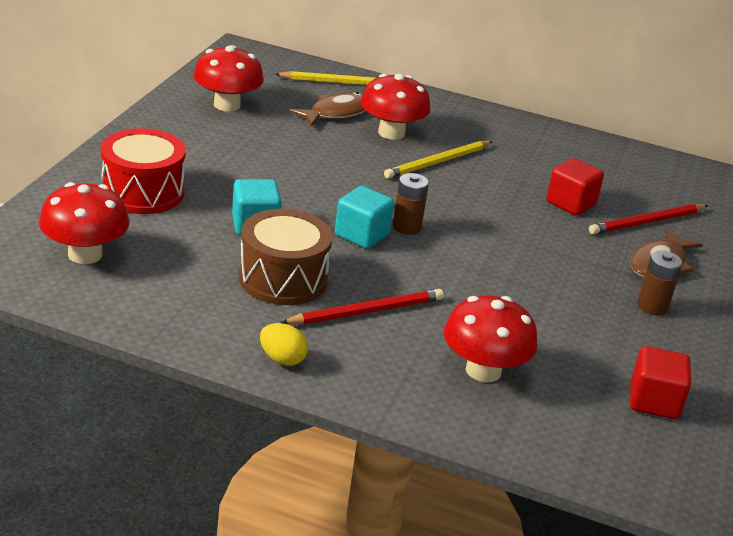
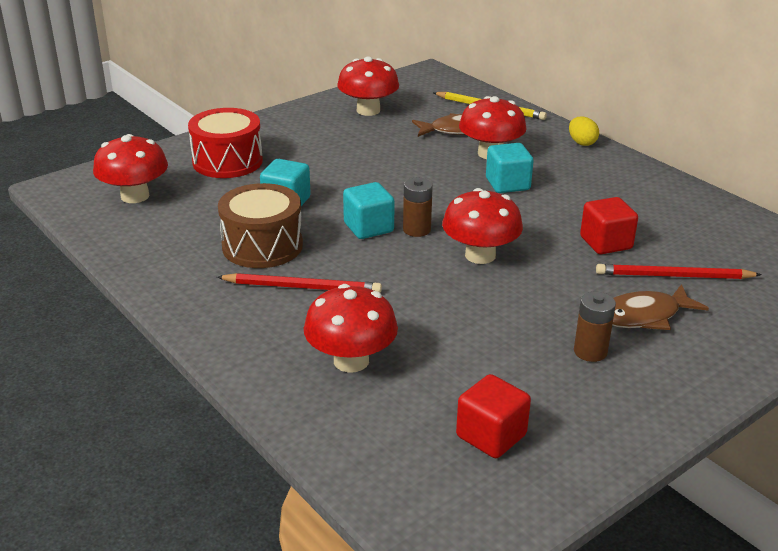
camera: 35 degrees right, 0 degrees up
yellow egg [260,323,308,366] -> yellow egg moved to [569,116,599,146]
yellow pencil [384,141,493,179] -> turquoise cube [486,143,534,193]
none -> red mushroom [442,188,523,264]

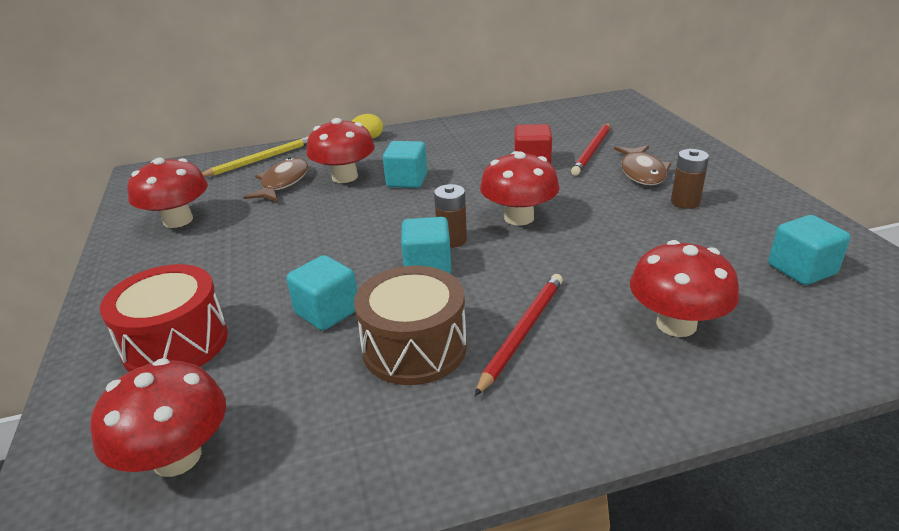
camera: 65 degrees left, 0 degrees up
red cube [456,374,531,458] -> turquoise cube [769,215,850,285]

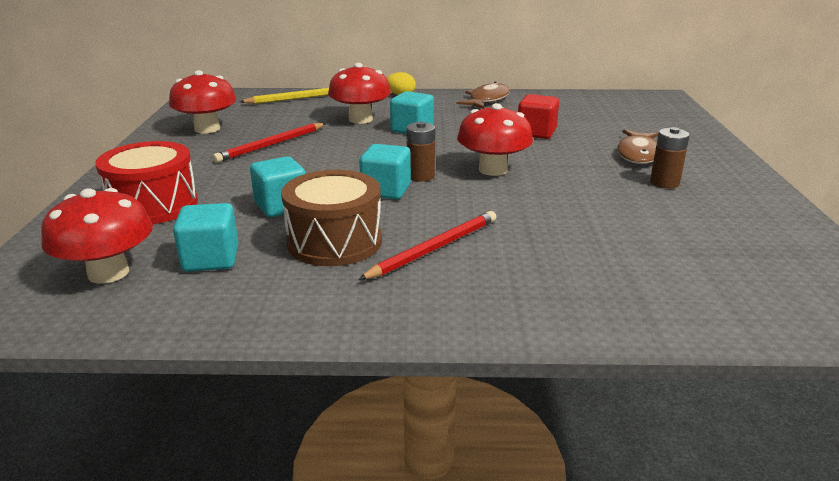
camera: 15 degrees right, 5 degrees down
brown fish [243,157,308,202] -> brown fish moved to [456,82,510,109]
red pencil [571,123,610,176] -> red pencil moved to [213,123,326,162]
red mushroom [630,240,739,337] -> none
turquoise cube [769,215,850,285] -> turquoise cube moved to [173,203,238,272]

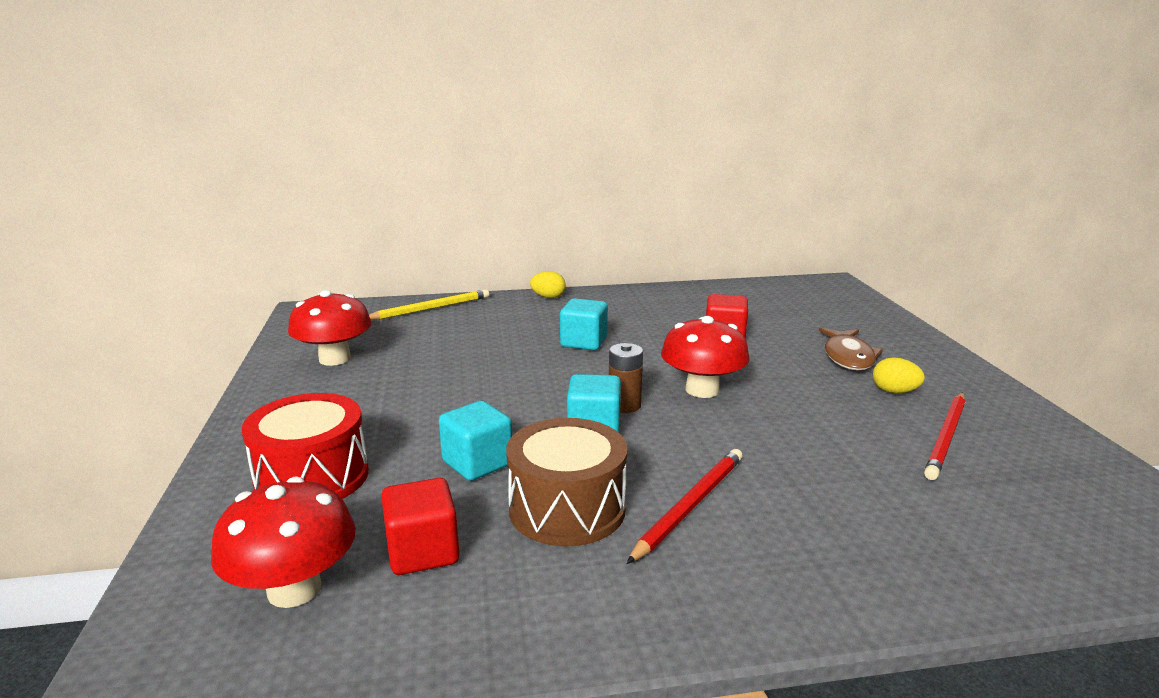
camera: 10 degrees left, 5 degrees down
turquoise cube [173,203,238,272] -> red cube [381,478,460,575]
red pencil [213,123,326,162] -> red pencil moved to [924,392,965,480]
red mushroom [328,63,391,124] -> none
brown fish [456,82,510,109] -> none
brown battery [650,127,690,188] -> yellow egg [873,357,925,393]

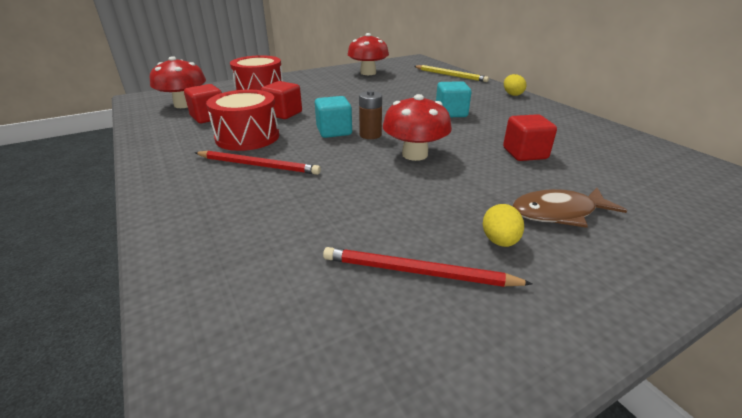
camera: 70 degrees right, 10 degrees up
turquoise cube [439,401,512,481] -> red cube [261,81,302,119]
brown drum [506,418,627,547] -> red drum [206,90,279,151]

